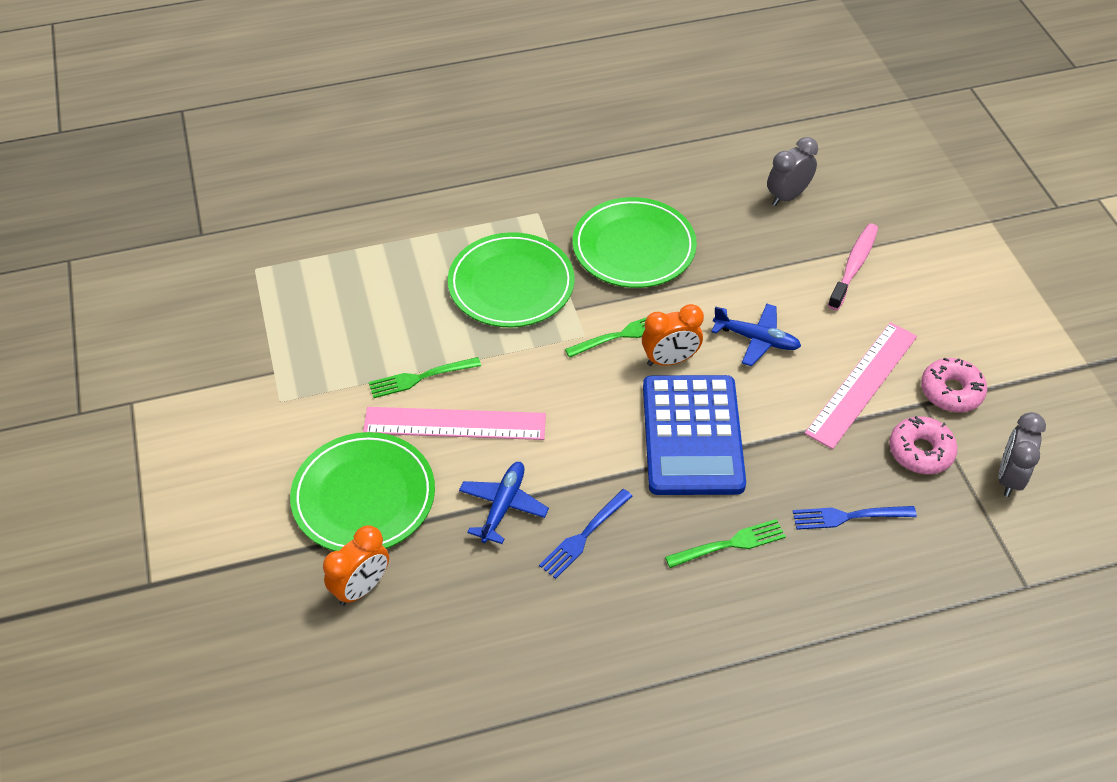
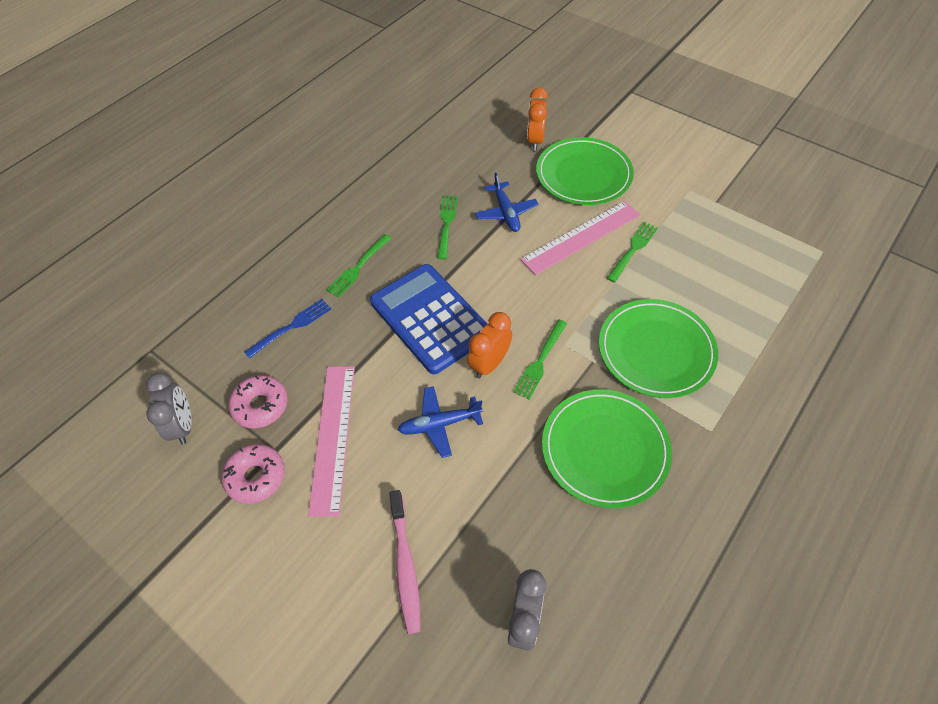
camera: 145 degrees right, 5 degrees up
blue fork [539,489,633,579] -> green fork [437,196,458,260]

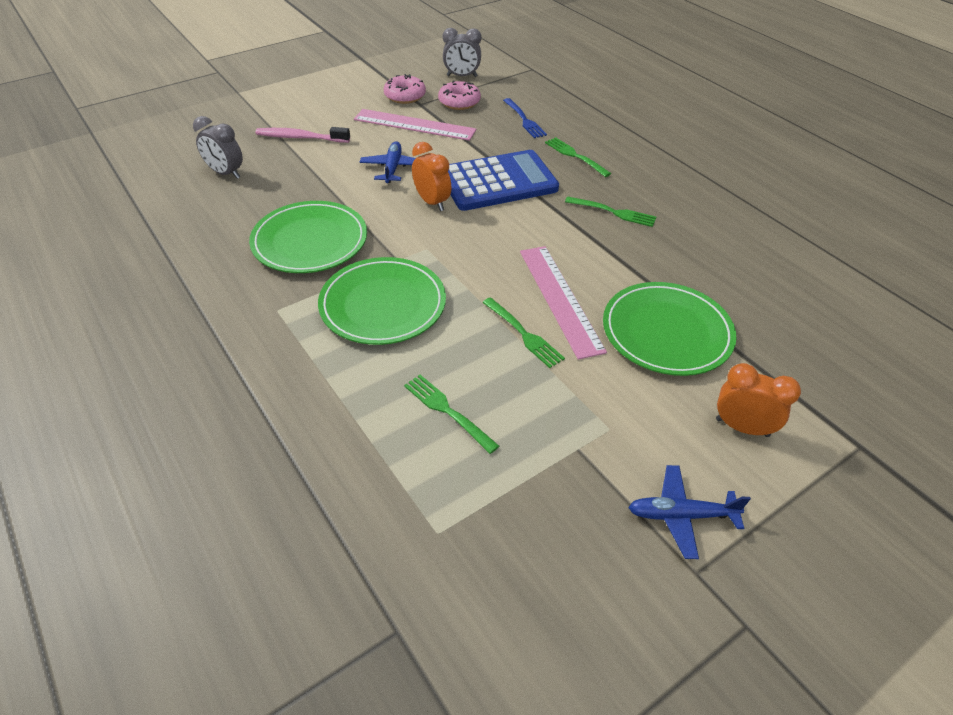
camera: 105 degrees right, 10 degrees down
blue plane [475,172,538,232] -> blue plane moved to [628,465,751,559]
green fork [513,320,567,399] -> green fork moved to [404,375,499,454]
orange clock [527,88,548,151] -> orange clock moved to [716,363,801,437]

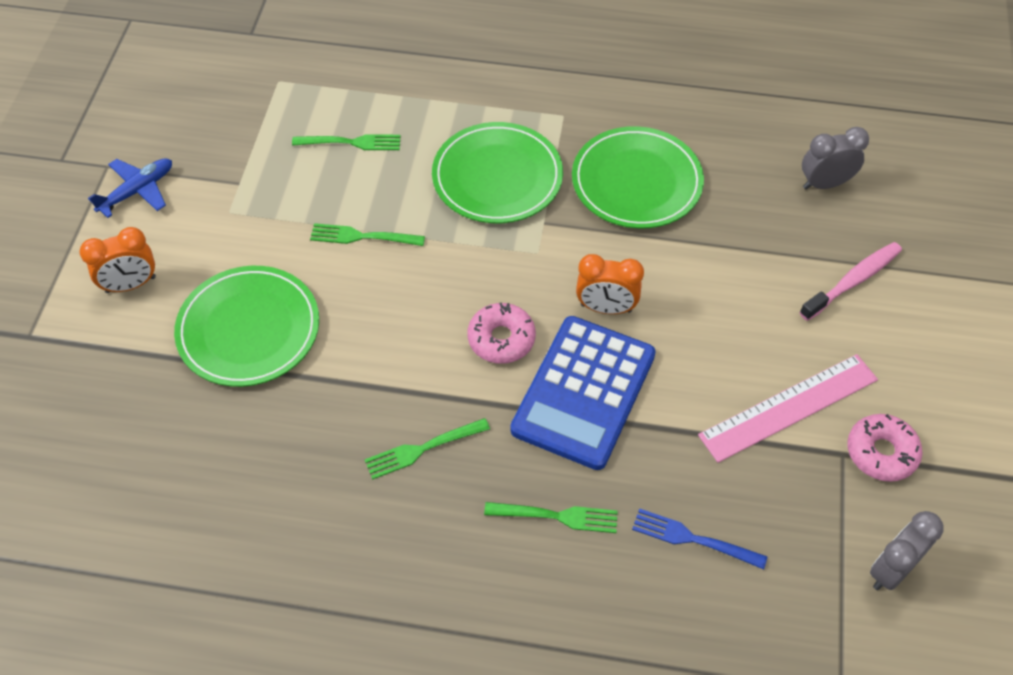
camera: 135 degrees right, 10 degrees up
blue plane [360,141,416,183] -> none
pink donut [438,80,481,110] -> pink donut moved to [467,302,536,364]
pink ruler [520,246,607,360] -> none

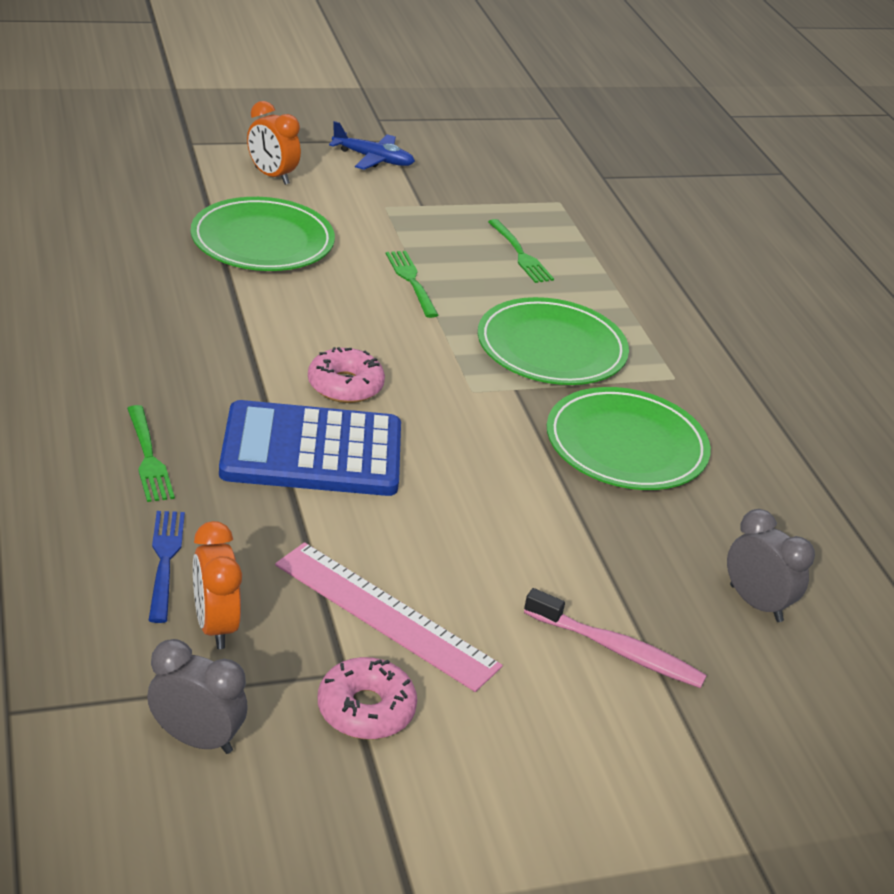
camera: 60 degrees right, 20 degrees down
green fork [364,418,490,480] -> none
orange clock [576,254,644,314] -> orange clock moved to [193,521,242,649]

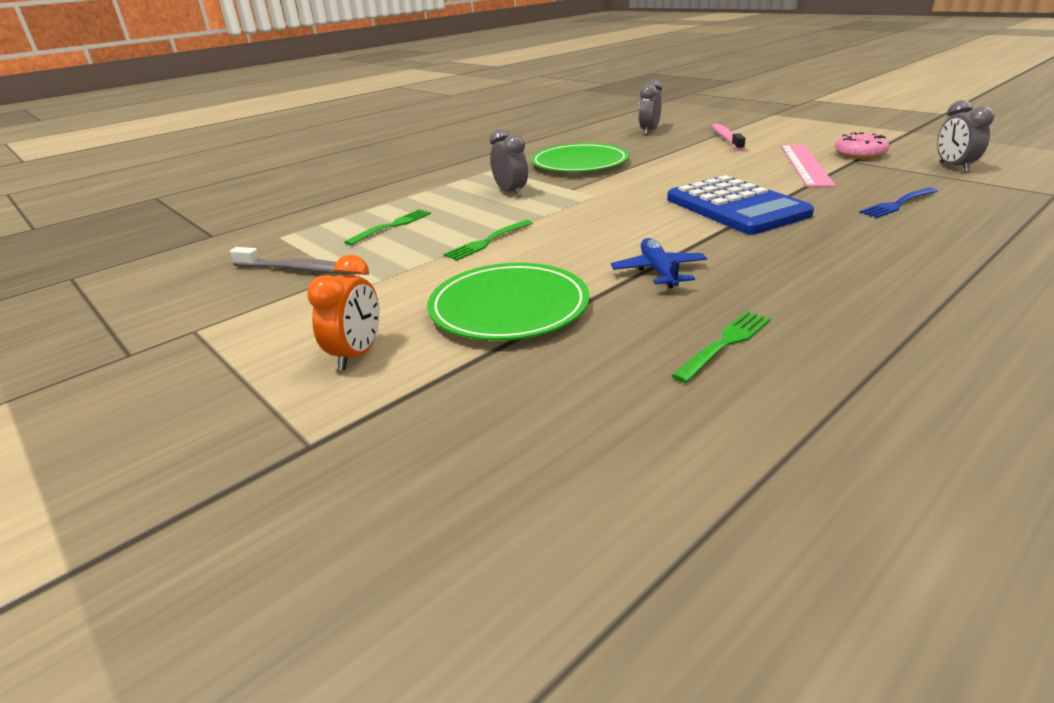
camera: 110 degrees left, 5 degrees down
green fork [127,405,175,502] -> green fork moved to [671,311,771,383]
orange clock [193,521,242,649] -> none
pink donut [308,347,385,403] -> none
blue plane [329,121,415,170] -> blue plane moved to [611,238,707,288]
green plate [478,297,629,385] -> grey clock [490,129,528,197]
none -> grey toothbrush [230,247,351,274]

